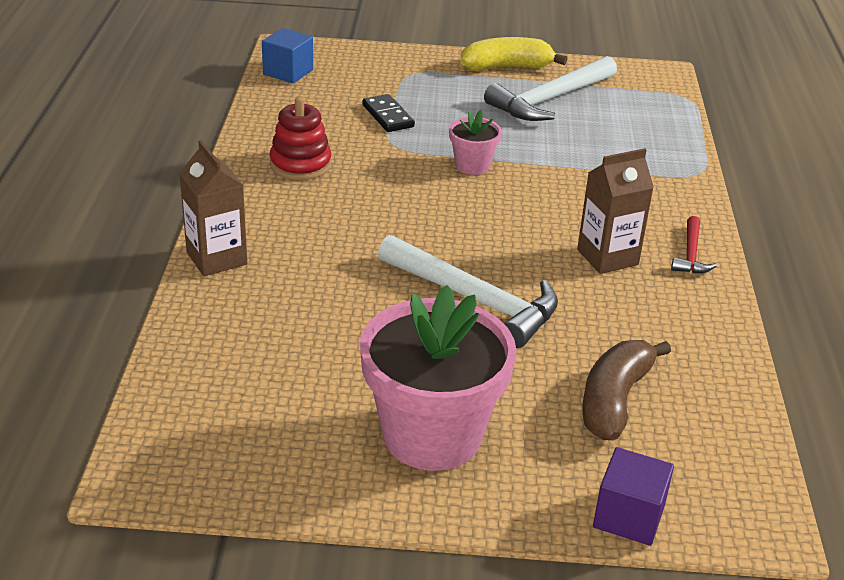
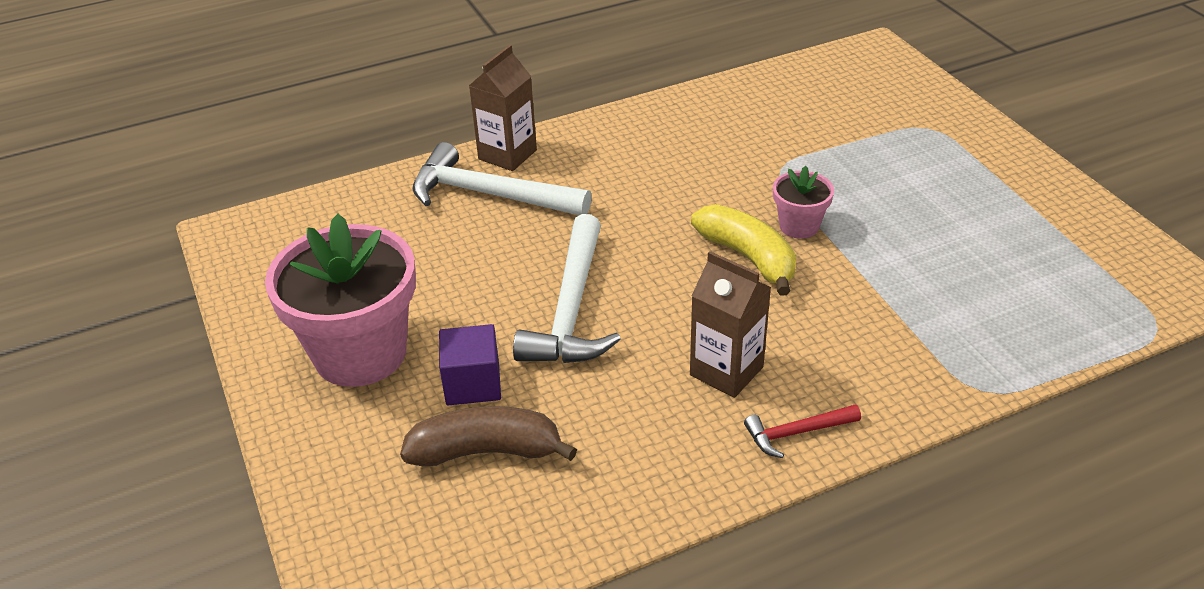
camera: 65 degrees right, 5 degrees up
blue cube [262,28,313,83] -> none
red stacking toy [270,96,332,180] -> none
black domino [362,94,415,132] -> none
yellow banana [461,37,567,71] -> yellow banana moved to [691,204,796,295]
white hammer [484,56,617,121] -> white hammer moved to [412,142,592,215]
purple cube [593,447,674,546] -> purple cube moved to [439,324,501,405]

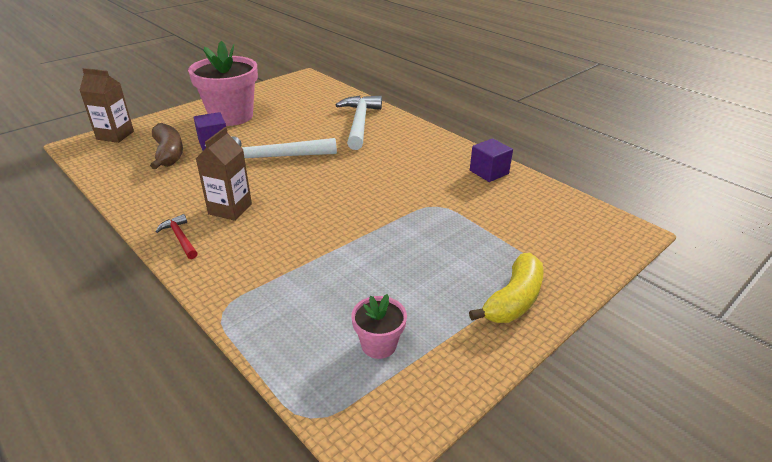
camera: 70 degrees right, 5 degrees down
brown carton [469,45,537,171] -> brown carton moved to [79,68,134,143]
yellow banana [691,204,796,295] -> yellow banana moved to [469,253,544,323]
pink flower pot [773,166,834,239] -> pink flower pot moved to [351,294,407,359]
none -> purple cube [470,138,513,182]

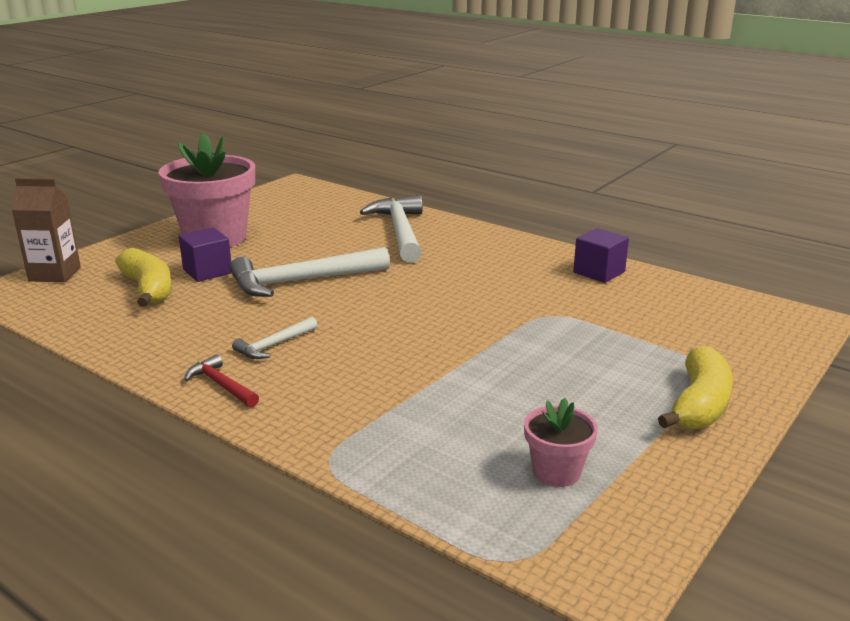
camera: 10 degrees left, 10 degrees down
brown banana [150,123,183,169] -> yellow banana [115,248,172,307]
brown carton [196,127,252,221] -> white hammer [232,317,317,359]

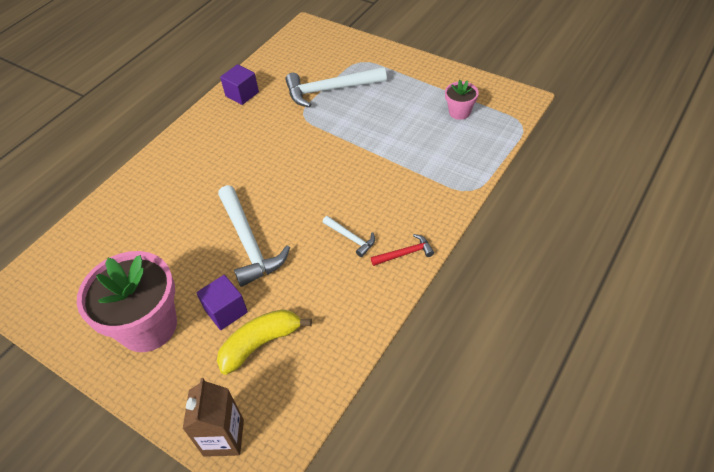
camera: 90 degrees left, 25 degrees up
red hammer [184,354,259,407] -> red hammer turned 150 degrees counterclockwise [371,234,434,266]
white hammer [360,195,423,263] -> white hammer moved to [285,67,387,107]
yellow banana [658,346,733,430] -> none

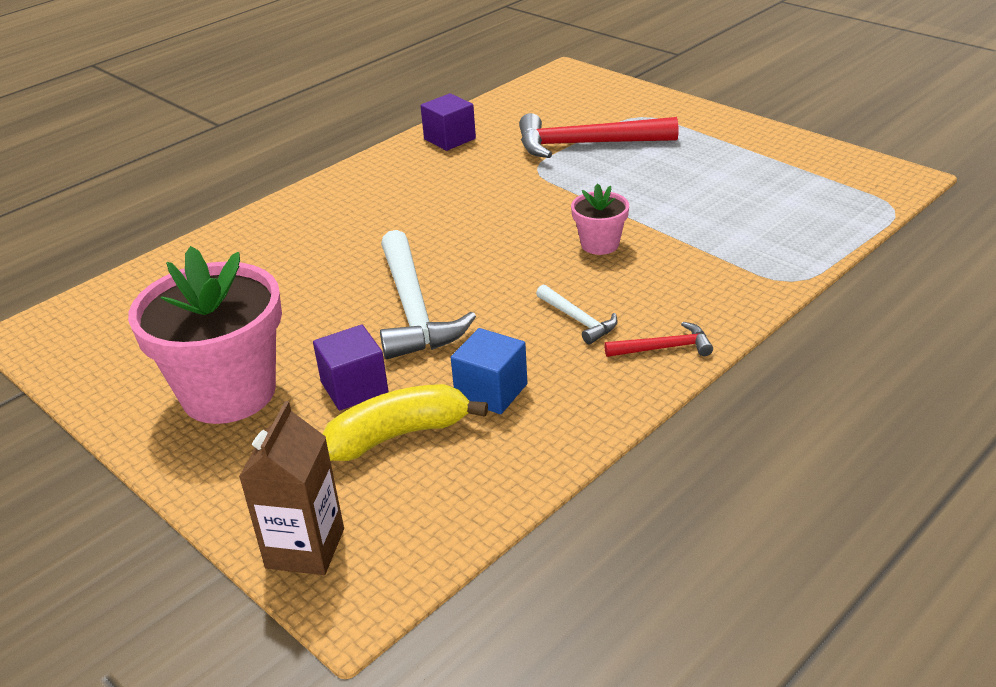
camera: 10 degrees right, 15 degrees down
white hammer [285,67,387,107] -> red hammer [519,113,678,158]
pink flower pot [445,80,479,120] -> pink flower pot moved to [571,183,629,255]
none -> blue cube [451,328,527,414]

